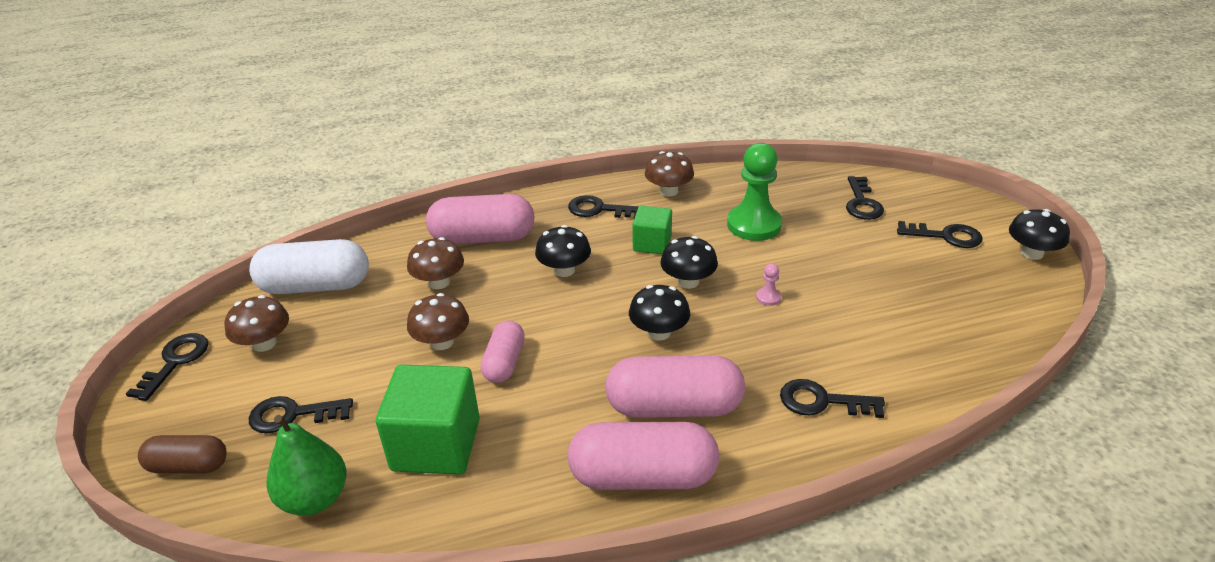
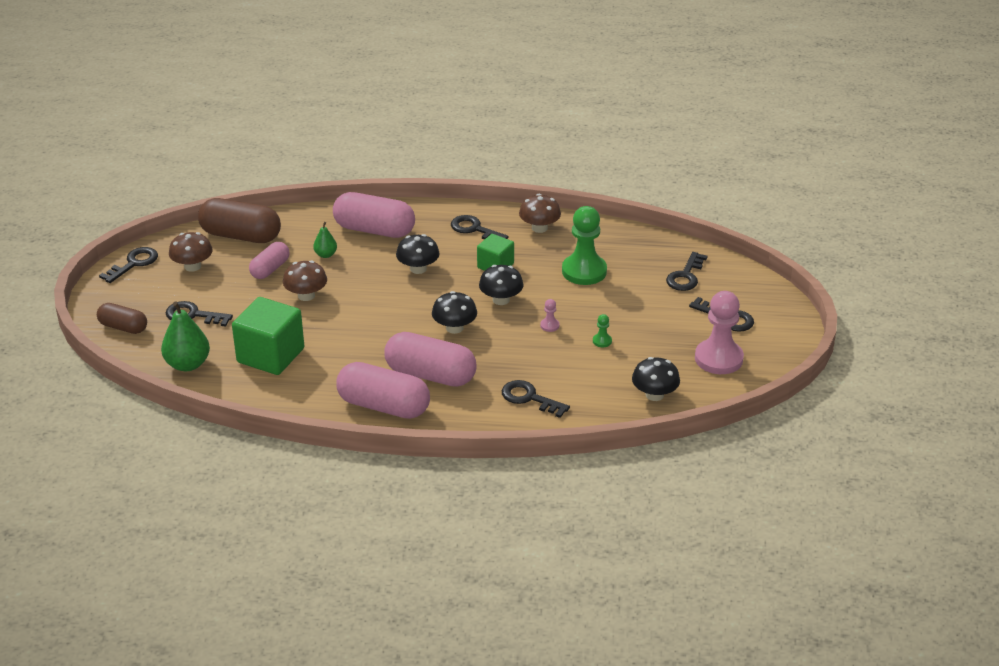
camera: 20 degrees right, 0 degrees up
white capsule [249,239,369,294] -> brown capsule [198,198,281,243]
brown mushroom [407,237,464,289] -> green pear [313,222,337,258]
pink capsule [480,321,525,383] -> pink capsule moved to [249,242,290,279]
black mushroom [1009,209,1070,260] -> black mushroom moved to [632,357,680,401]
none -> green pawn [593,314,612,347]
none -> pink pawn [695,291,744,374]

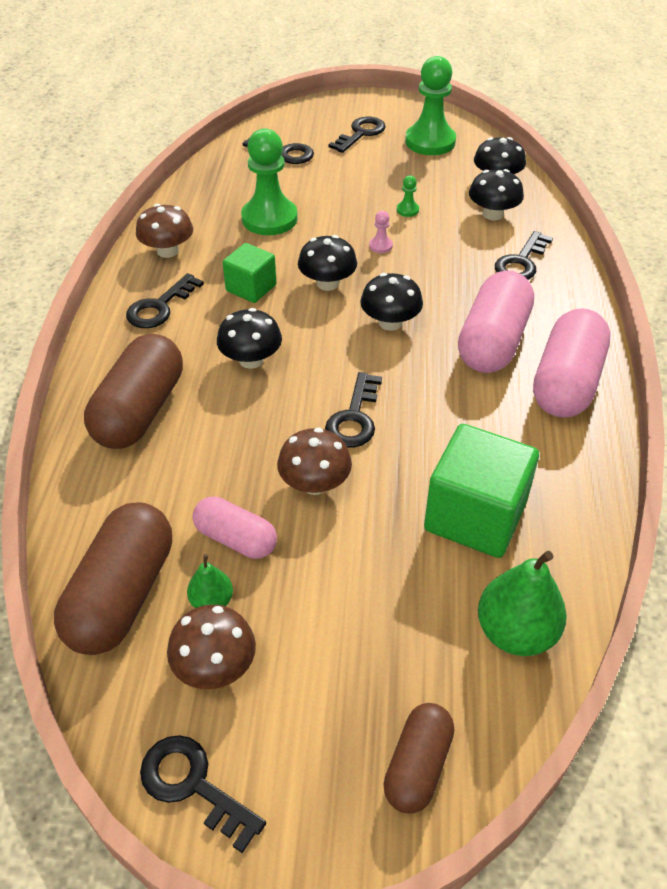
camera: 90 degrees left, 10 degrees up
black key [166,301,233,327] -> black key moved to [325,372,382,448]
green pear [313,222,337,258] -> green pear moved to [187,554,233,608]
pink capsule [333,192,415,238] -> brown capsule [84,334,183,449]
pink pawn [695,291,744,374] -> green pawn [405,56,456,155]
none -> black mushroom [469,169,524,220]

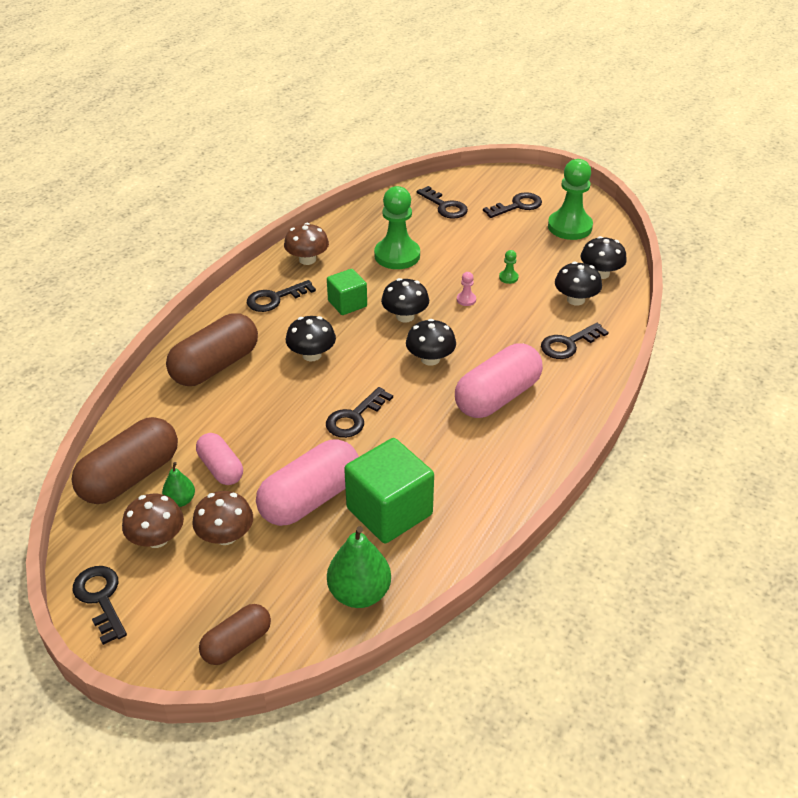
camera: 25 degrees right, 5 degrees down
brown mushroom [277,428,352,495] -> brown mushroom moved to [192,491,253,545]
pink capsule [533,308,610,418] -> pink capsule moved to [256,439,359,526]

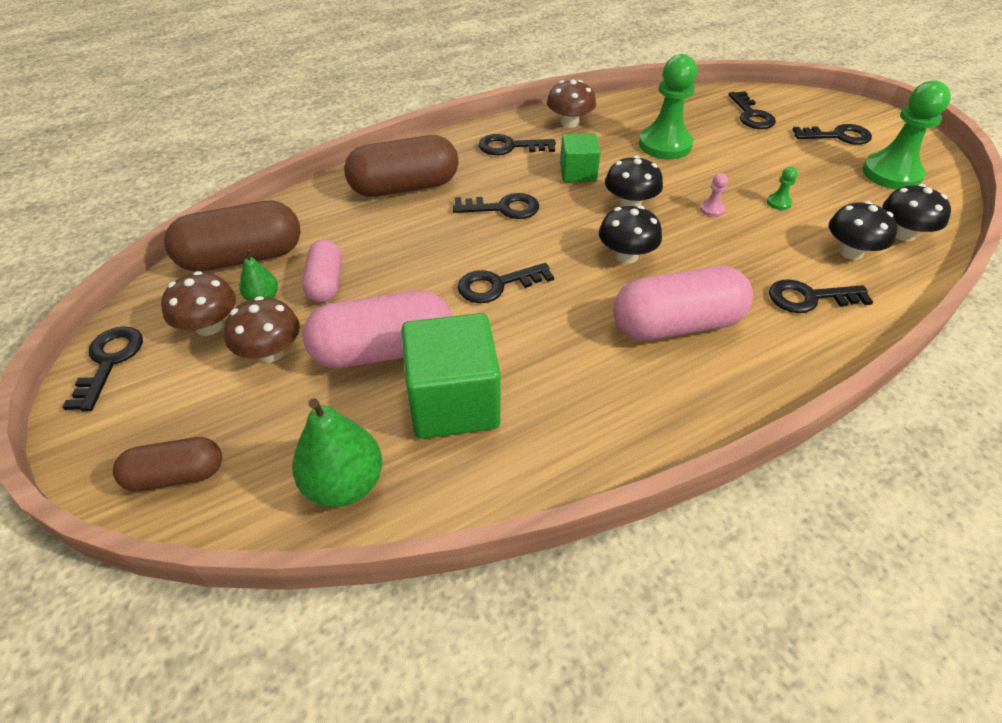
camera: 30 degrees right, 5 degrees up
black mushroom [286,316,336,361] -> black key [453,193,539,219]

